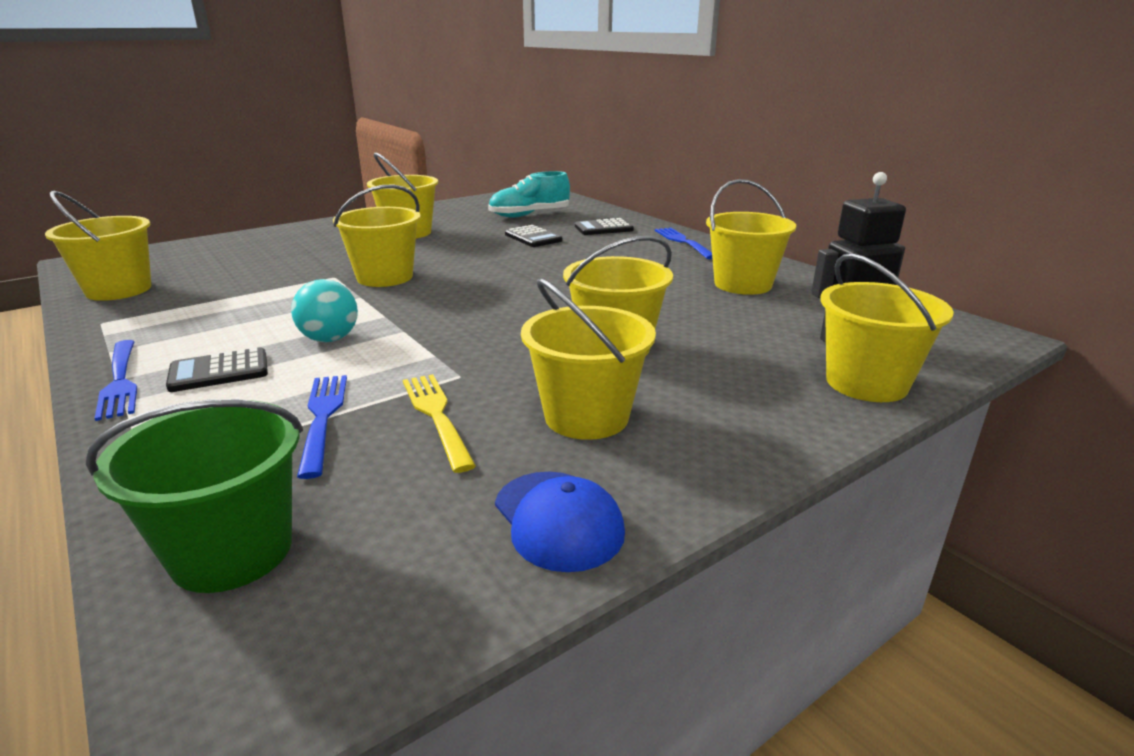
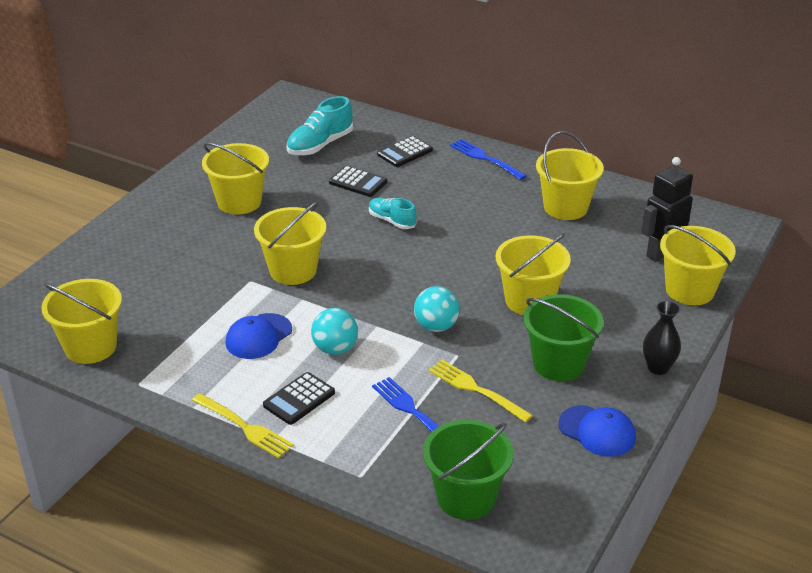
camera: 25 degrees left, 10 degrees up
blue fork [95,340,137,421] -> yellow fork [192,393,294,459]
yellow bucket [521,279,656,440] -> green bucket [523,294,604,381]
none -> blue cap [226,313,292,359]
none -> turquoise shoe [369,198,417,229]
none -> turquoise ball [414,286,460,332]
none -> black vase [643,301,681,375]

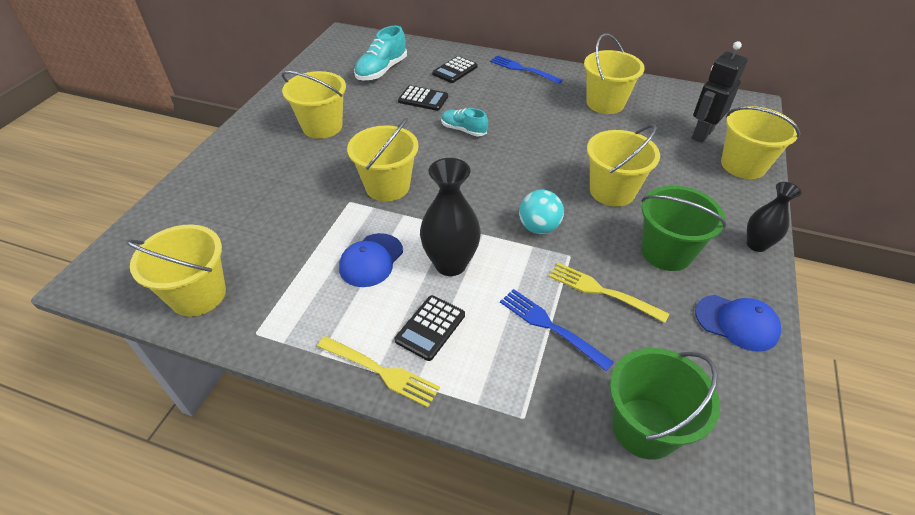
camera: 10 degrees left, 10 degrees up
turquoise ball [311,308,358,355] -> black vase [420,158,481,276]

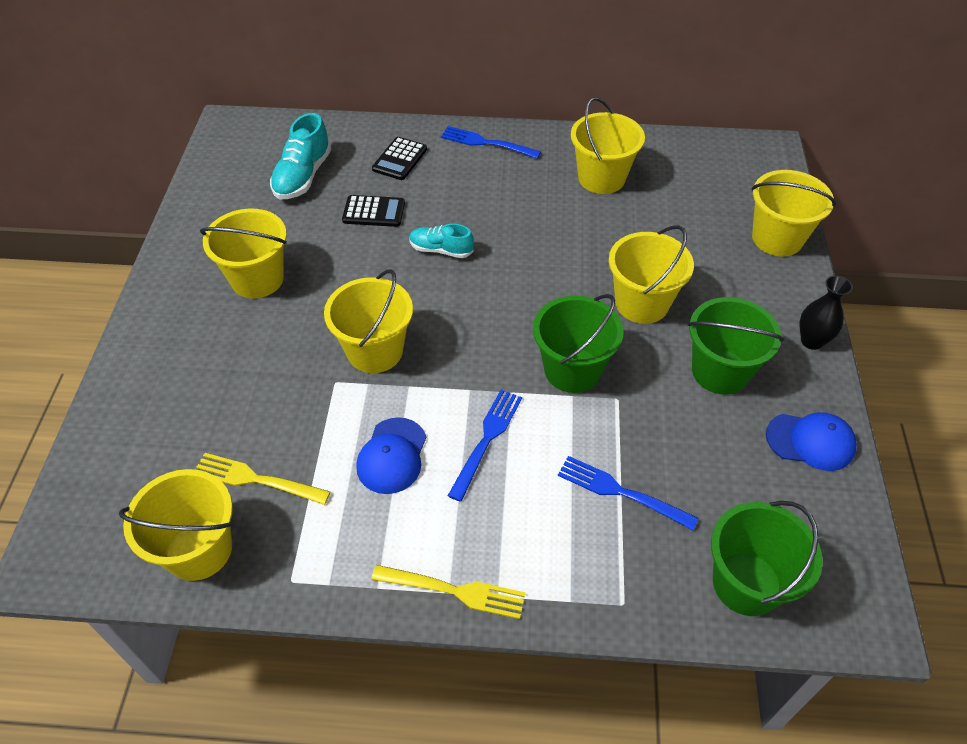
camera: 15 degrees left, 5 degrees up
black calculator [395,295,465,361] -> none
black vase [420,158,481,276] -> blue fork [448,390,522,502]
turquoise ball [519,190,564,234] -> green bucket [533,294,624,393]
yellow fork [549,263,669,323] -> yellow fork moved to [196,453,330,505]
black robot [692,41,748,143] -> none

